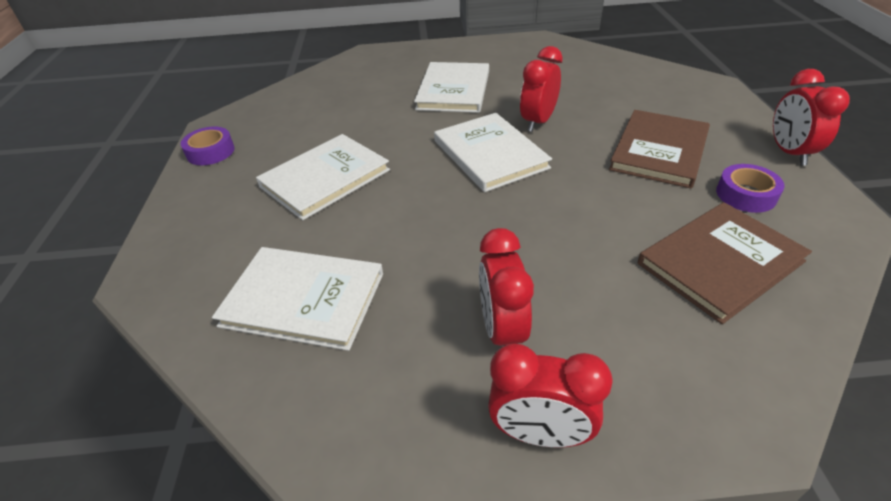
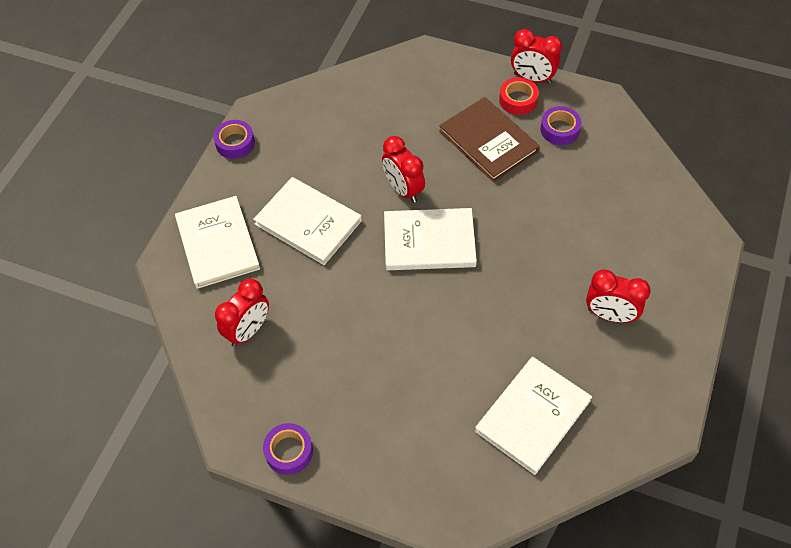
camera: 65 degrees left, 15 degrees up
white book [256,134,390,220] -> white book moved to [175,196,260,289]
red clock [488,344,613,448] -> red clock moved to [215,279,269,347]
brown book [638,202,812,324] -> none
none -> purple tape [213,120,255,159]
none -> red tape [499,77,539,115]

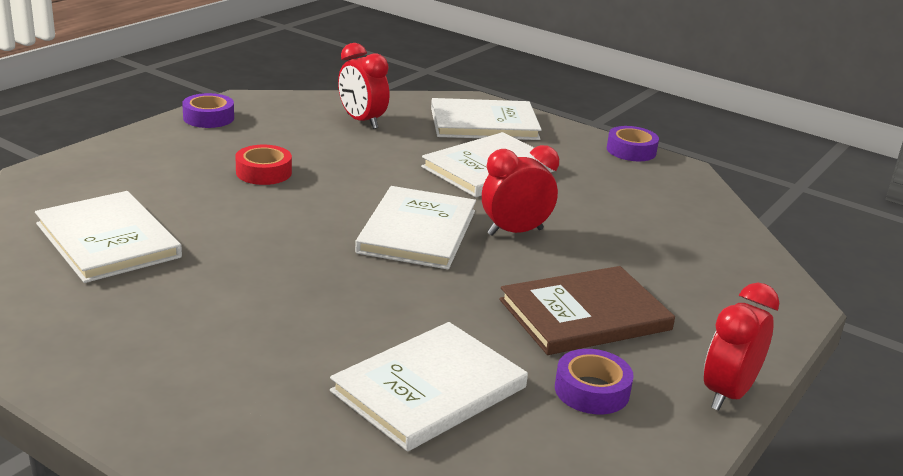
camera: 100 degrees right, 30 degrees down
red tape [499,77,539,115] -> red tape moved to [235,145,292,185]
red clock [586,269,651,323] -> none
none -> white book [330,322,528,452]

